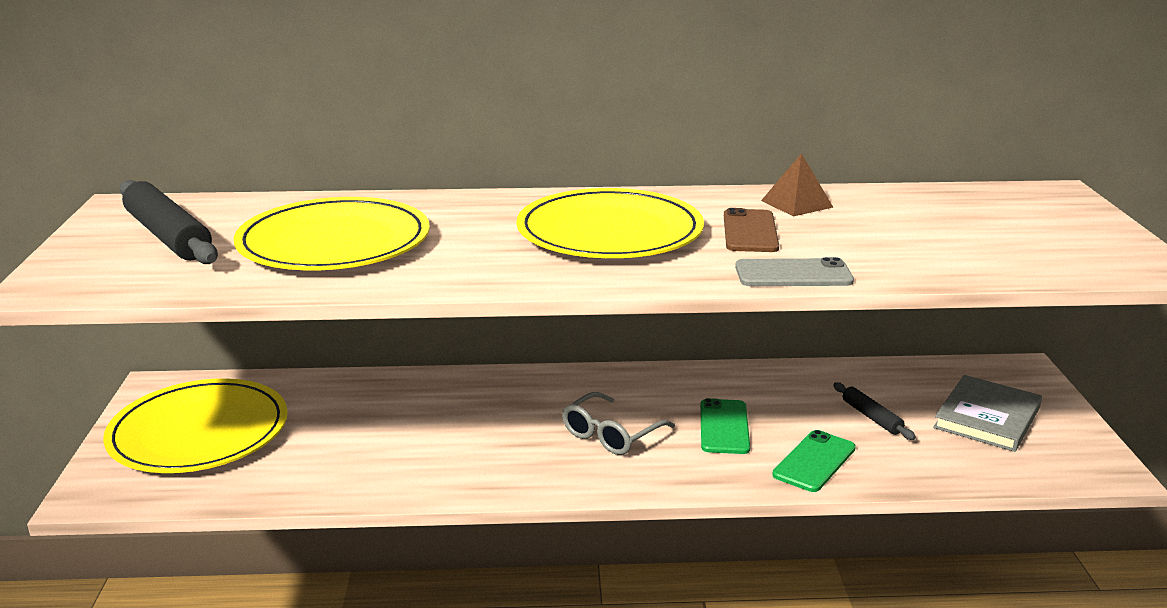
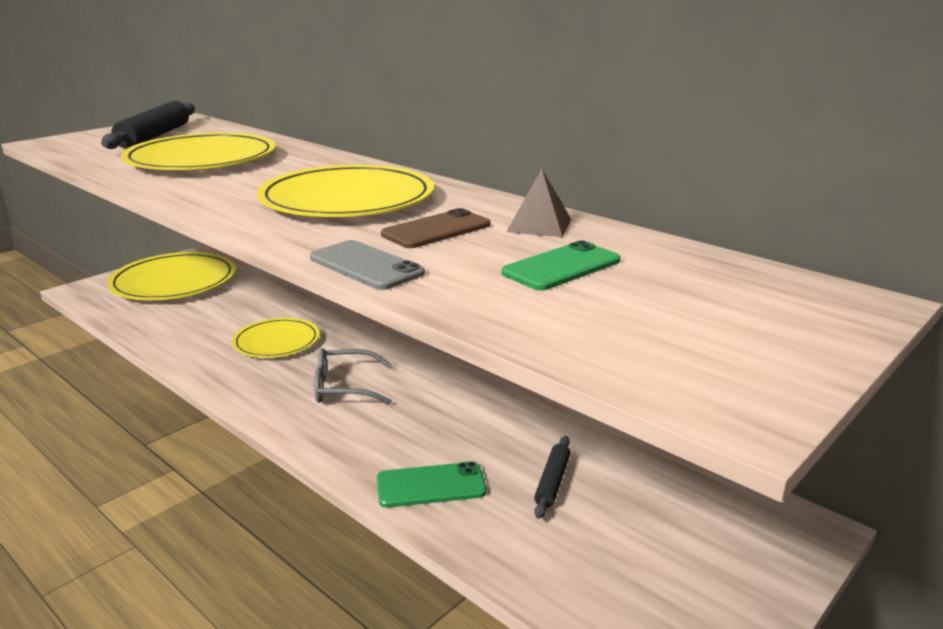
camera: 45 degrees right, 0 degrees up
green phone [700,398,750,454] -> green phone moved to [501,241,621,290]
grey book [933,375,1042,452] -> none
none -> yellow plate [232,318,320,358]

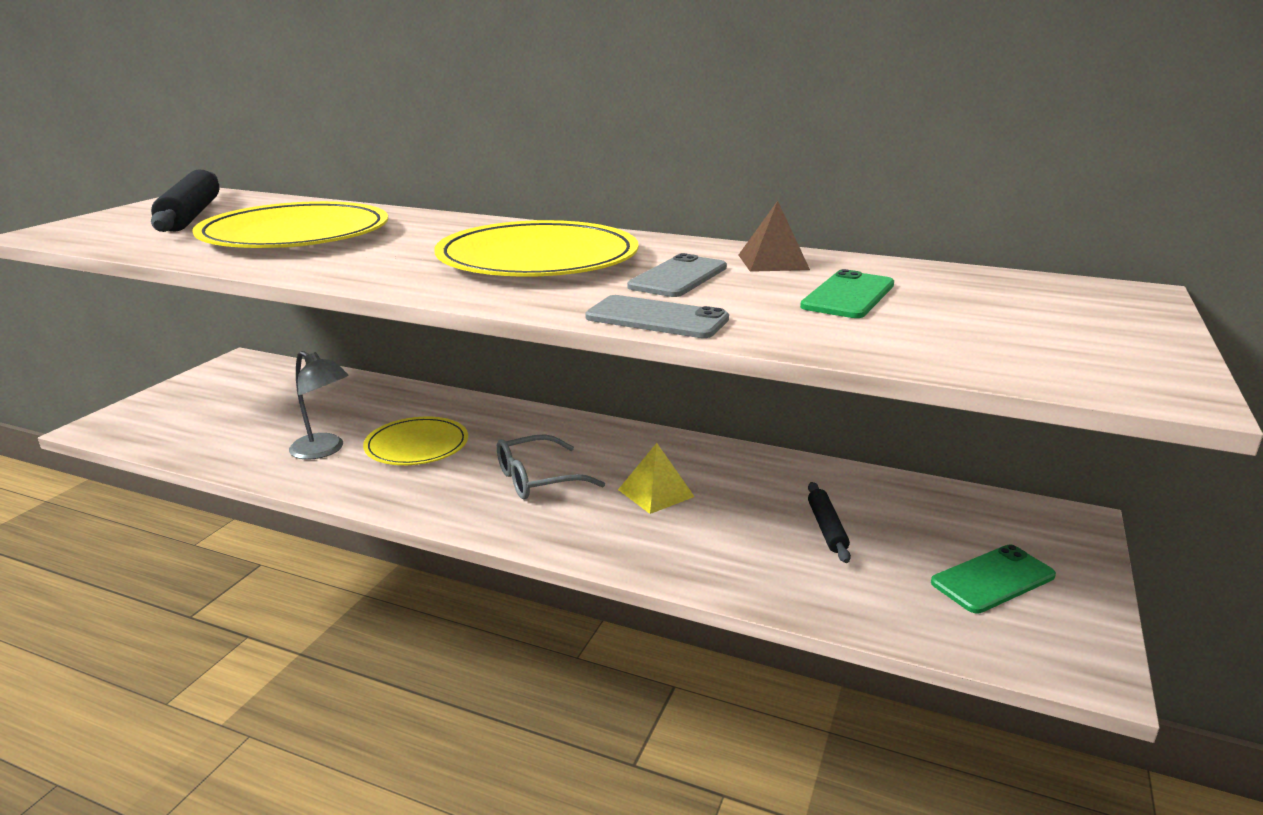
camera: 20 degrees left, 0 degrees up
yellow plate [107,252,236,300] -> none
green phone [377,461,486,508] -> green phone moved to [931,544,1056,614]
brown phone [381,208,491,248] -> grey phone [627,253,727,297]
none -> grey lamp [289,351,349,460]
none -> yellow pyramid [618,443,695,514]

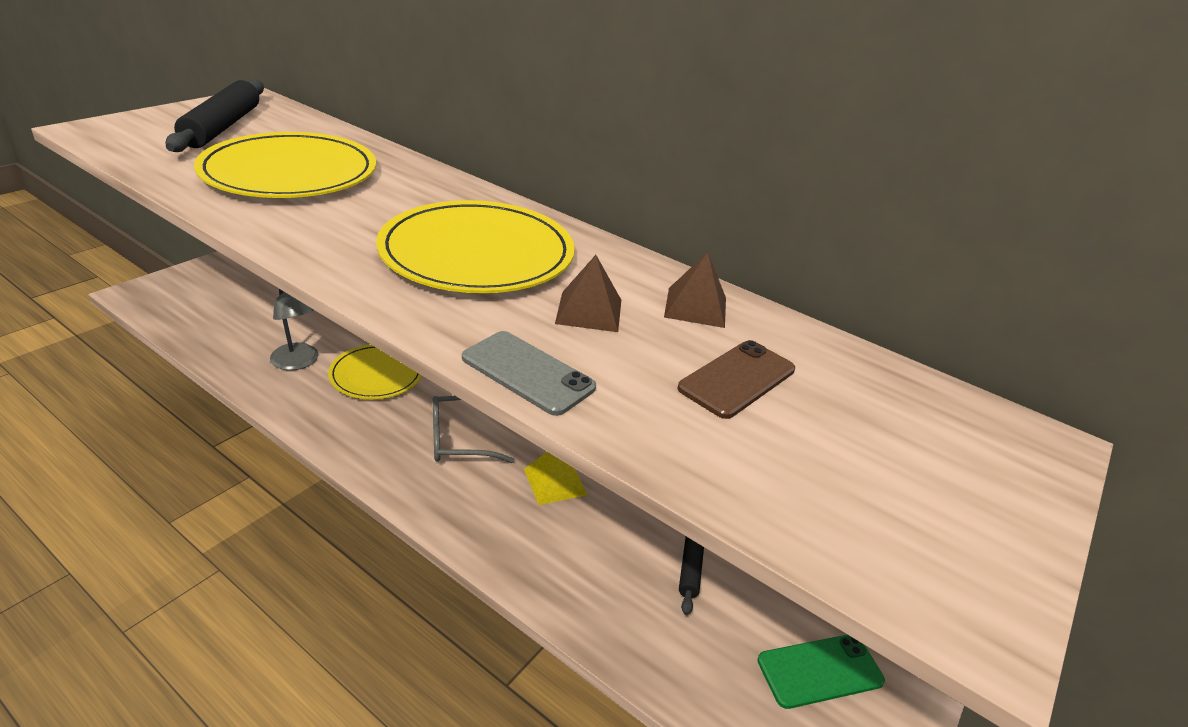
camera: 10 degrees right, 10 degrees up
grey phone [627,253,727,297] -> brown pyramid [555,255,621,332]
green phone [800,269,894,318] -> brown phone [677,340,795,419]

